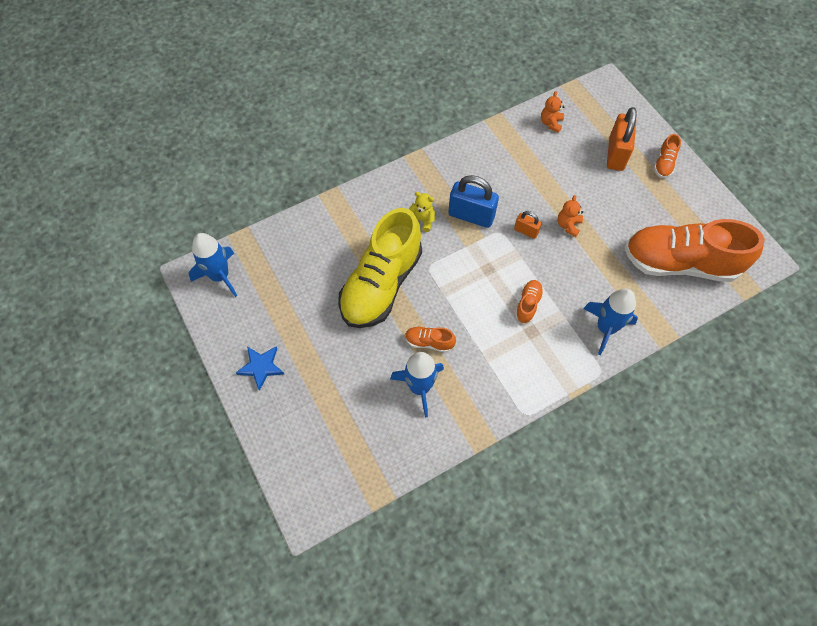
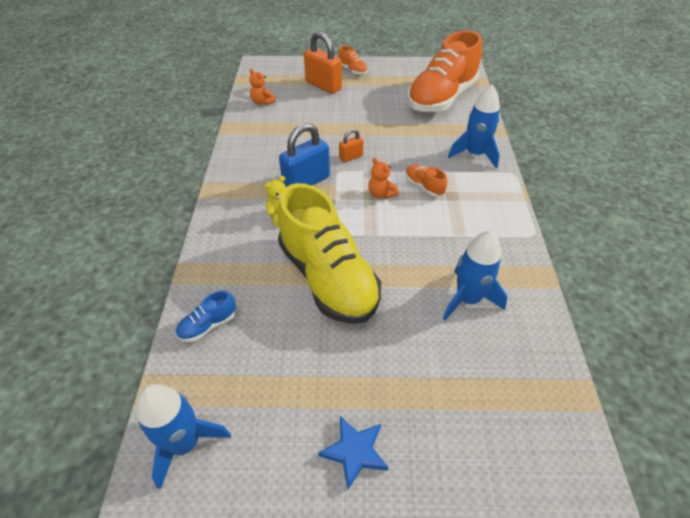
camera: 60 degrees left, 15 degrees down
orange shoe [405,326,456,353] -> none
orange teddy bear [557,195,583,237] -> orange teddy bear moved to [368,158,399,199]
none -> blue shoe [176,290,236,342]

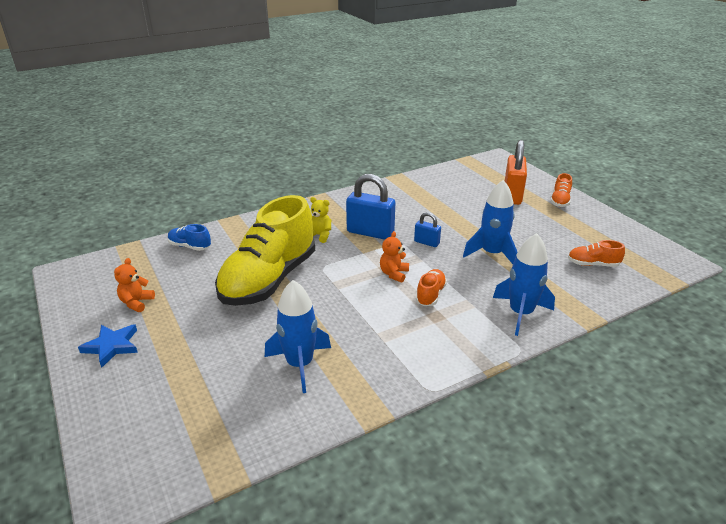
camera: 60 degrees right, 15 degrees down
blue rocket [136,384,231,490] -> blue rocket moved to [463,180,517,264]
orange teddy bear [249,69,276,105] -> orange teddy bear moved to [114,258,155,312]
orange padlock [339,129,364,163] -> blue padlock [414,212,441,247]
orange shoe [407,31,482,112] -> orange shoe [568,240,625,267], size x0.40

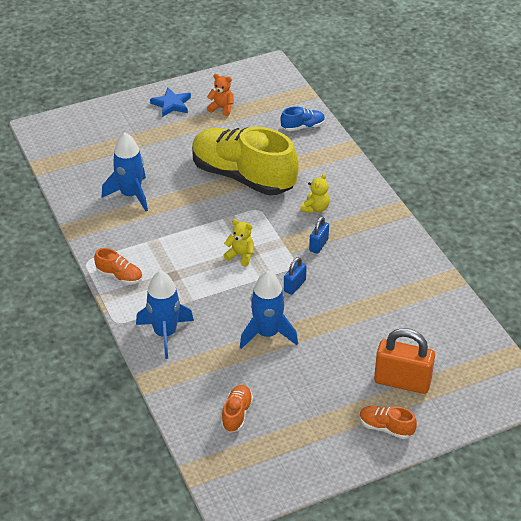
camera: 95 degrees right, 10 degrees up
blue shoe [168,224,211,251] -> blue shoe turned 45 degrees clockwise [281,106,325,131]
blue padlock [346,174,395,240] -> blue padlock [309,216,329,254], size x0.53
orange teddy bear [380,231,409,282] -> yellow teddy bear [223,219,254,266]
orange shoe [416,269,447,306] -> orange shoe moved to [94,248,143,285]

